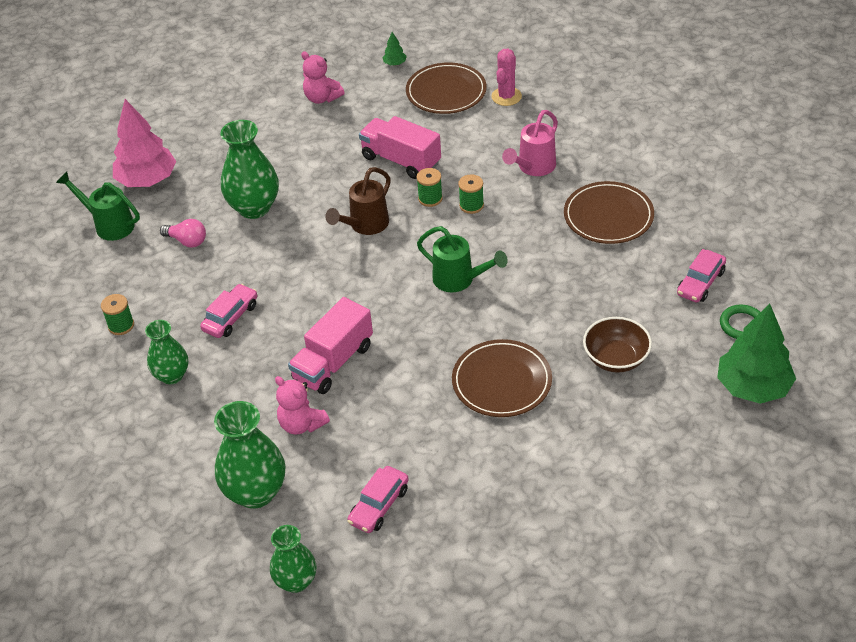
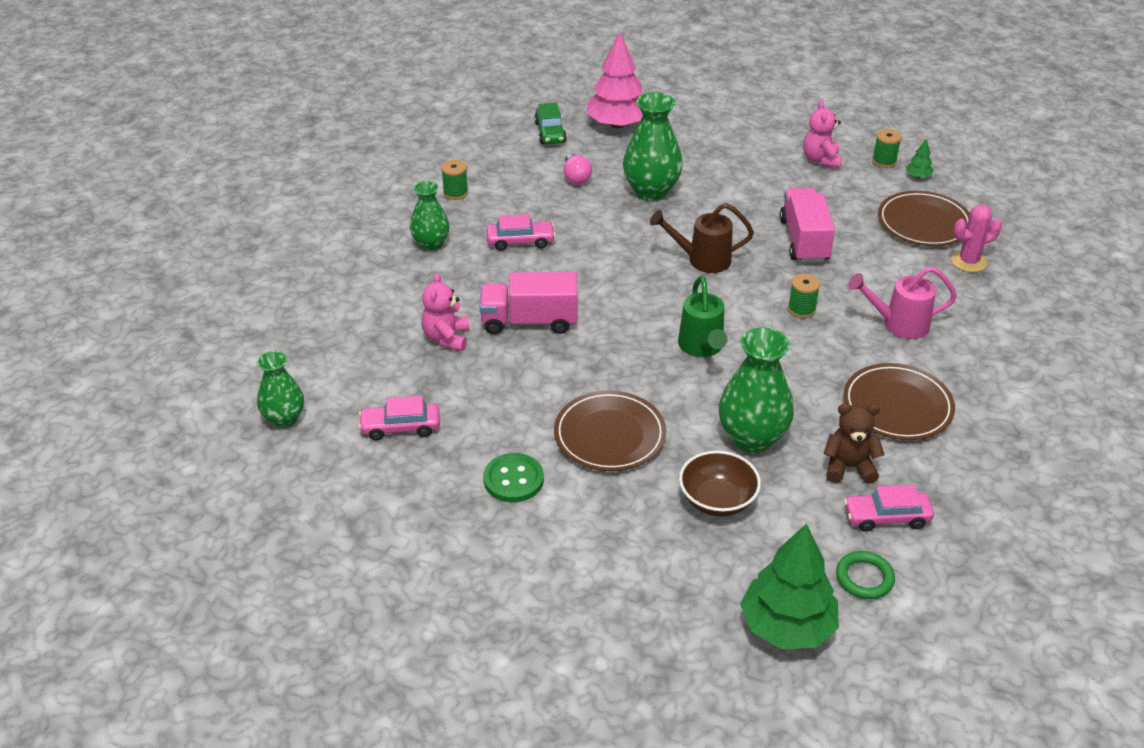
camera: 50 degrees right, 5 degrees down
green watering can [56,171,140,241] -> green car [534,102,567,144]
green vase [214,401,285,509] -> green vase moved to [719,327,794,453]
green spool [417,168,443,207] -> green spool moved to [872,129,902,168]
none -> green button [483,453,544,502]
none -> brown teddy bear [823,404,885,484]

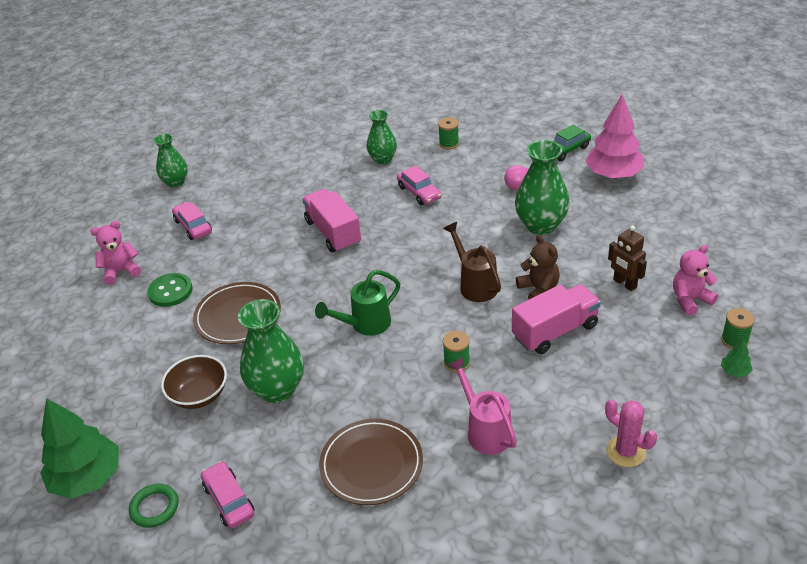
camera: 65 degrees right, 0 degrees up
pink teddy bear [421,273,469,351] -> pink teddy bear moved to [90,221,141,285]
brown teddy bear [823,404,885,484] -> brown teddy bear moved to [516,235,560,299]
brown plate [878,191,970,246] -> none
none -> brown robot [608,225,647,291]

